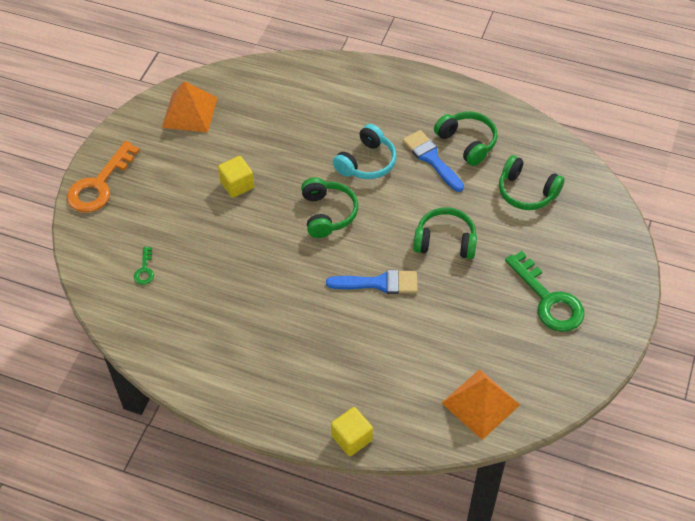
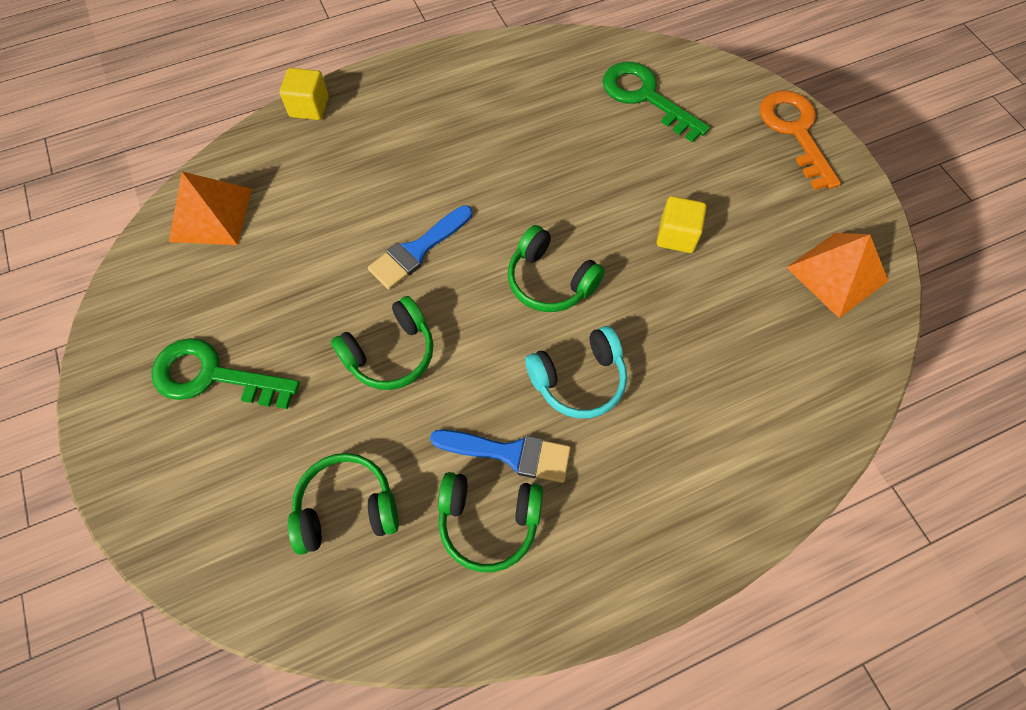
camera: 135 degrees right, 10 degrees up
green key [134,247,154,285] -> green key [602,62,710,142], size x2.22
turquoise headphones [333,124,396,179] -> turquoise headphones turned 105 degrees counterclockwise [525,326,627,418]

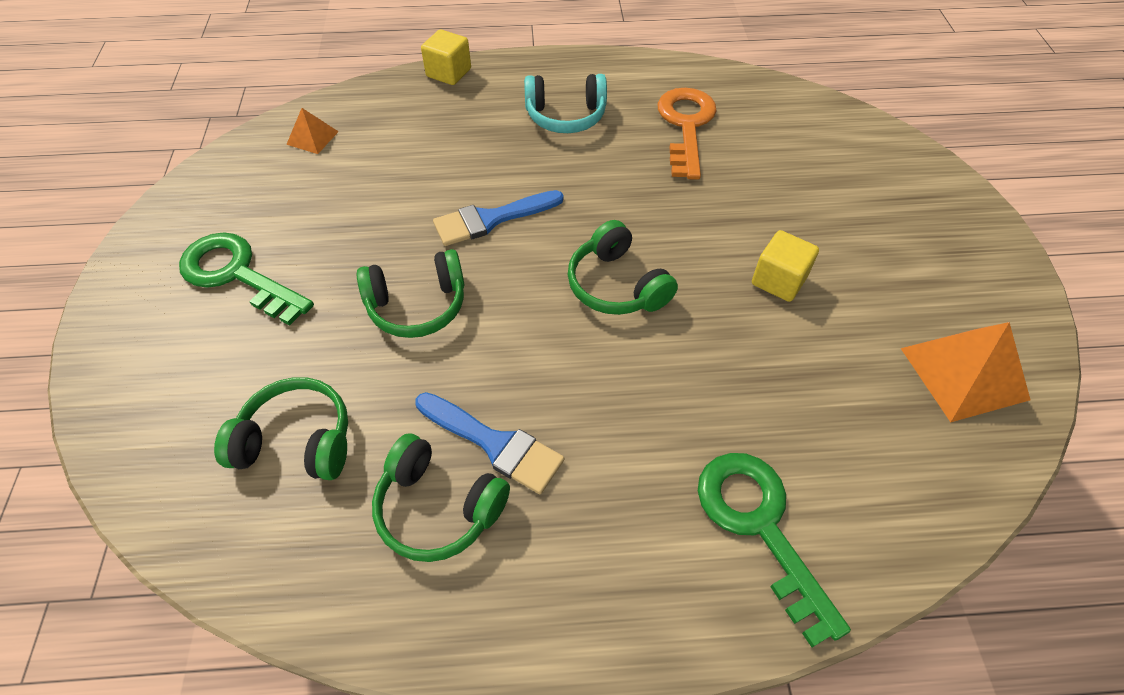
camera: 20 degrees right, 10 degrees down
orange pyramid [169,172,252,245] -> orange pyramid [286,108,339,154], size x0.53
turquoise headphones [525,326,627,418] -> turquoise headphones moved to [524,74,607,133]
green key [602,62,710,142] -> green key moved to [698,453,851,647]
orange key [759,90,841,190] -> orange key moved to [657,88,717,180]

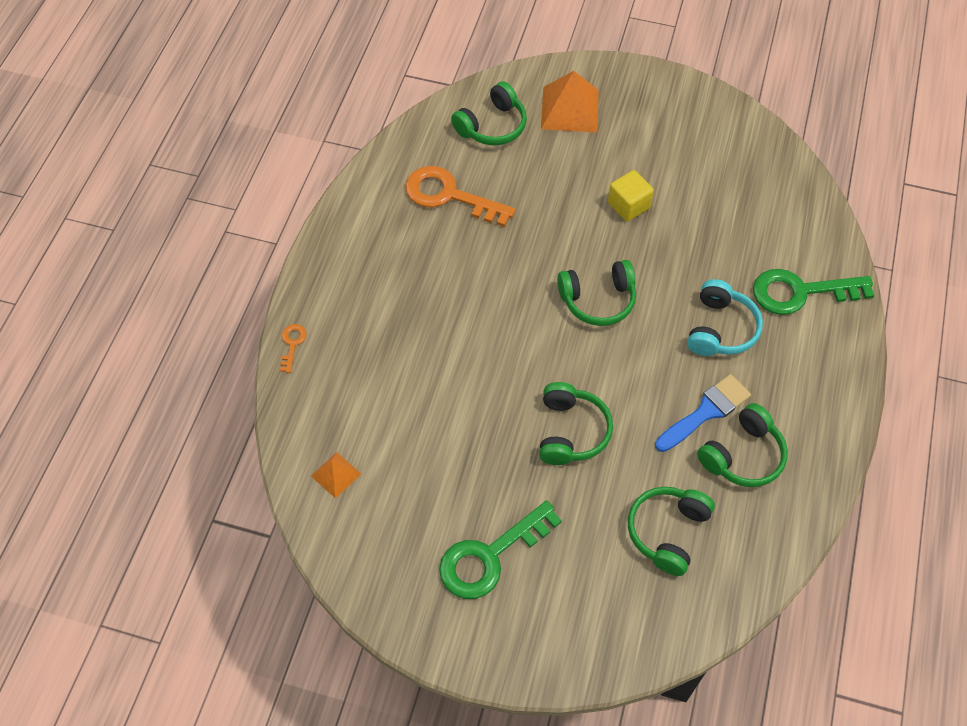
camera: 70 degrees left, 5 degrees up
yellow cube [421,29,471,85] -> orange key [280,324,307,373]
blue brush [433,190,564,246] -> none
turquoise headphones [524,74,607,133] -> turquoise headphones moved to [687,279,763,356]
orange pyramid [901,322,1031,422] -> orange pyramid moved to [541,71,599,132]
none -> green headphones [451,81,527,145]

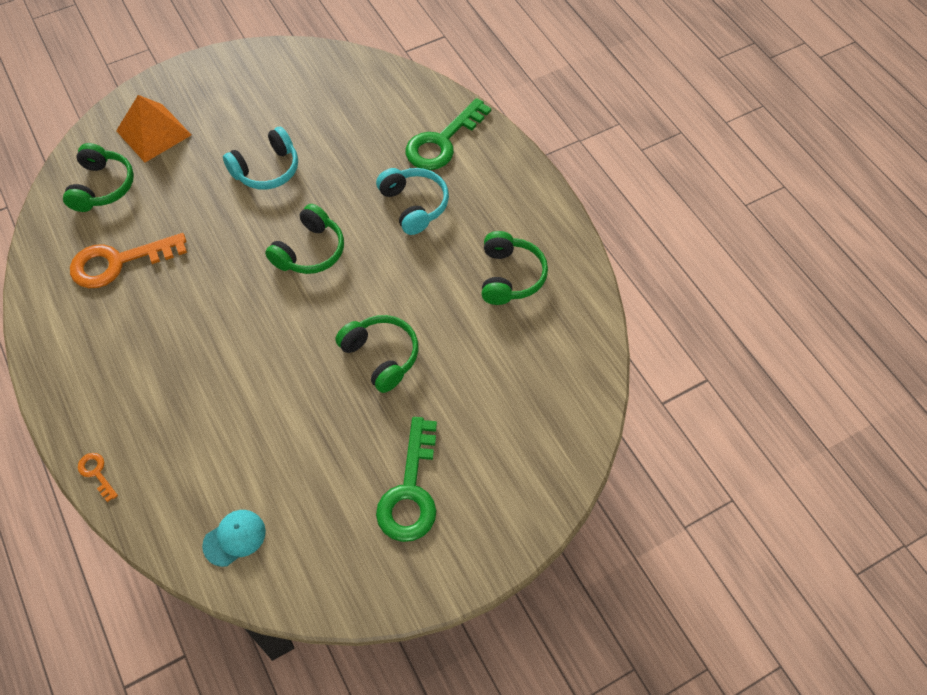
camera: 45 degrees left, 0 degrees up
orange pyramid [311,452,361,499] -> turquoise cap [202,510,266,567]
yellow cube [608,170,654,222] -> turquoise headphones [223,127,298,190]
green headphones [628,486,715,576] -> none
blue brush [655,374,751,452] -> none

